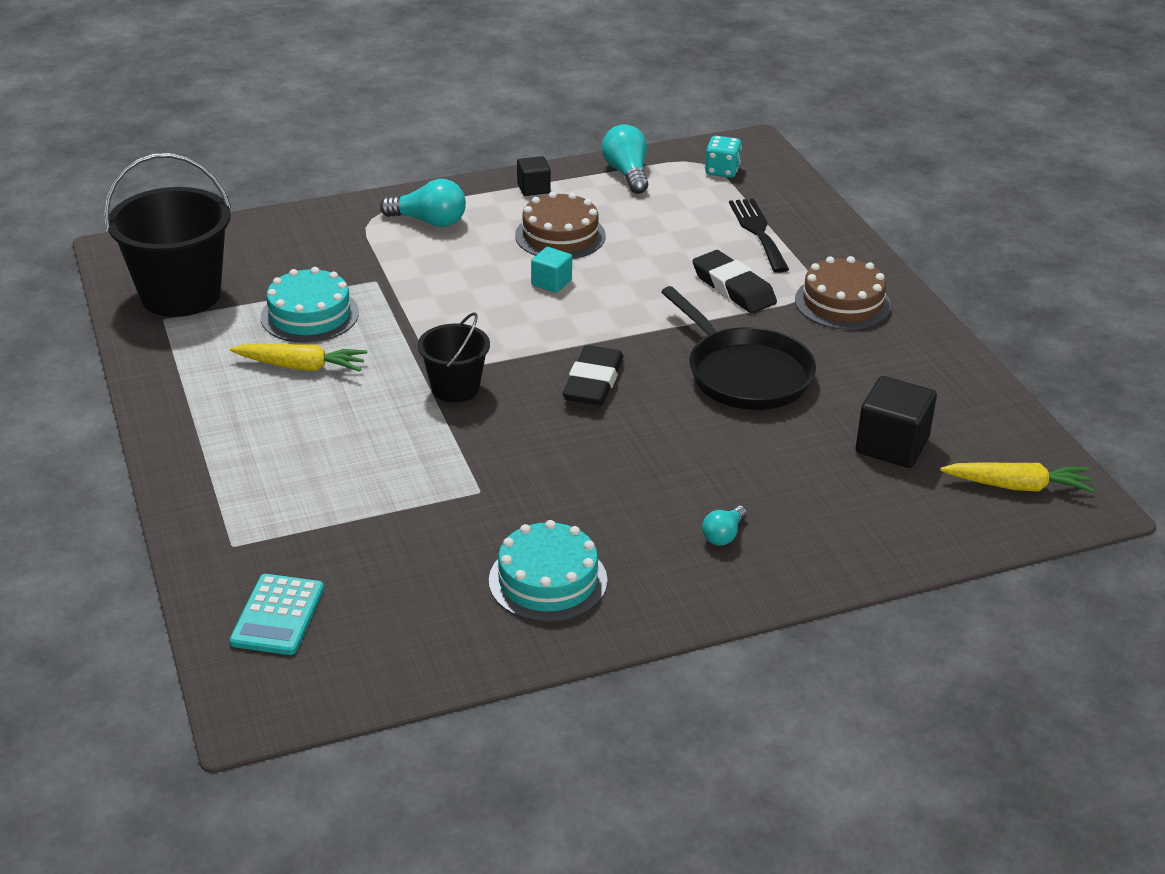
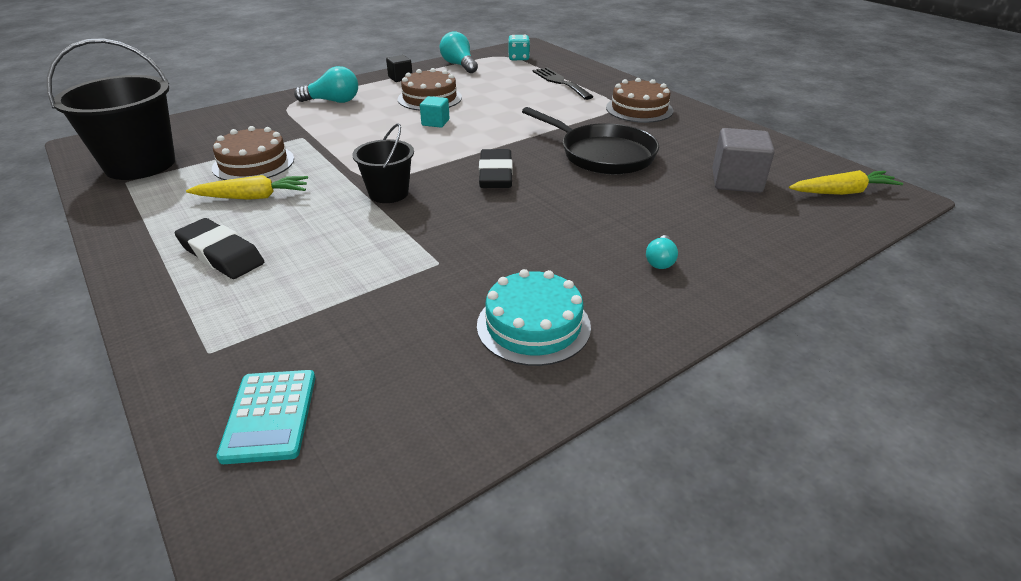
camera: 15 degrees left, 0 degrees up
turquoise cake [261,267,359,343] -> brown cake [212,126,294,180]
black eraser [692,250,777,314] -> black eraser moved to [174,218,264,279]
black cube [856,376,937,468] -> grey cube [712,128,775,193]

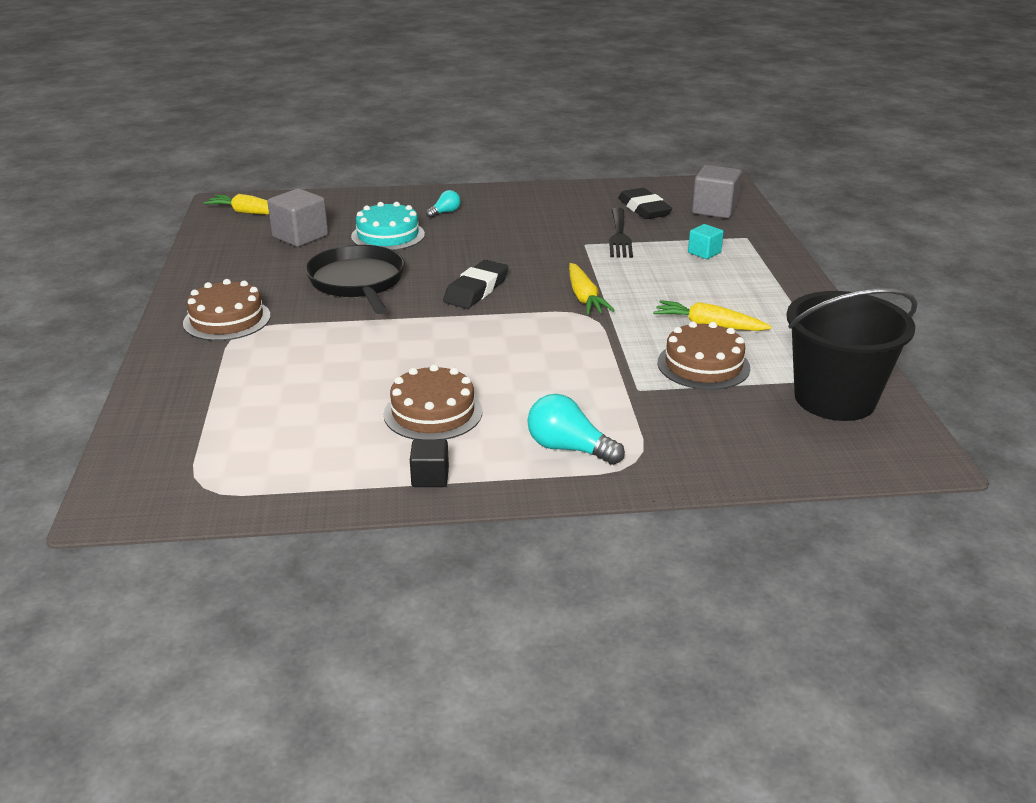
camera: 150 degrees left, 5 degrees down
black eraser [174,218,264,279] -> black eraser moved to [618,188,672,219]
turquoise calculator [216,370,315,464] -> grey cube [692,165,742,219]
black bucket [352,124,414,203] -> yellow carrot [569,263,615,315]
turquoise cube [420,96,450,128] -> turquoise cube moved to [688,224,724,259]
turquoise light bulb [440,31,478,73] -> none
turquoise cake [477,269,591,366] -> turquoise cake moved to [351,202,425,251]
turquoise dice [508,35,530,60] -> none
black fork [532,67,594,100] -> black fork moved to [609,208,633,258]

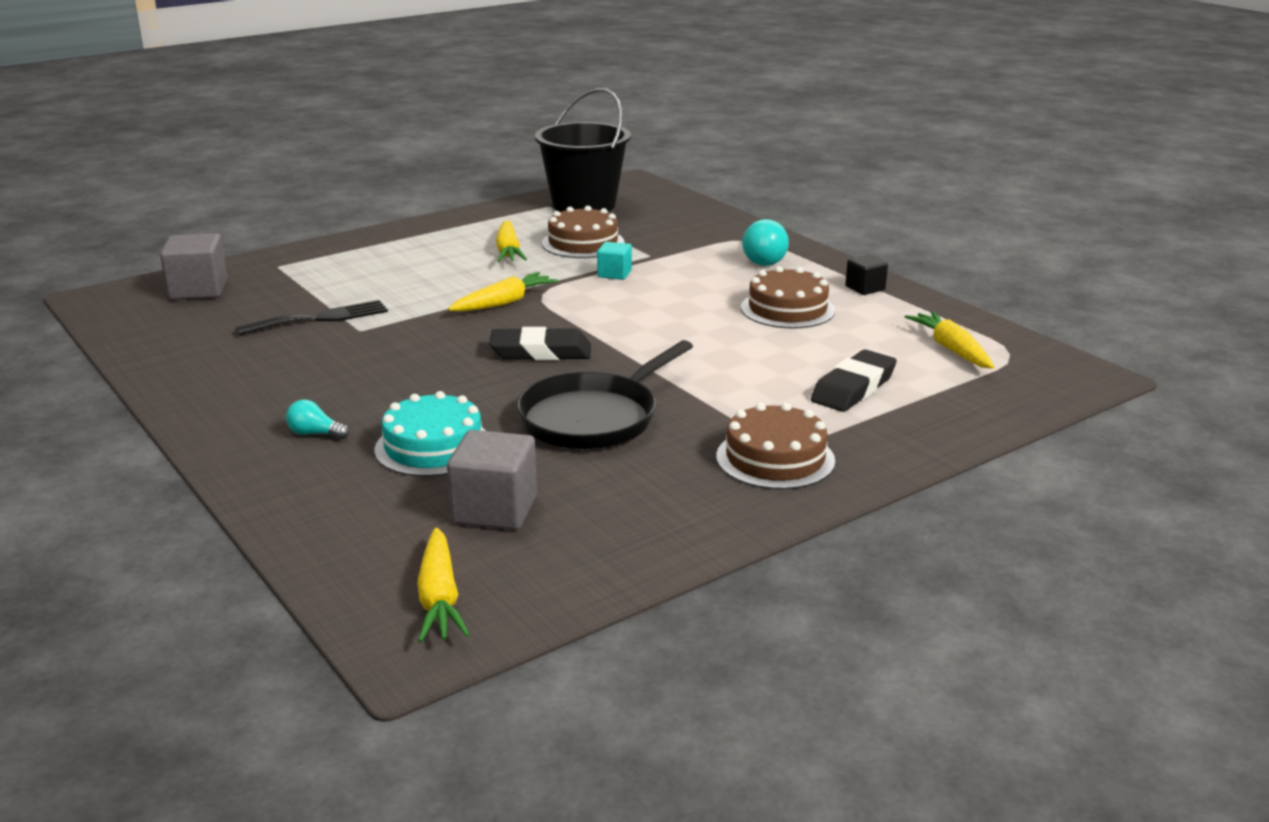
camera: 120 degrees left, 5 degrees down
black eraser [618,188,672,219] -> black eraser moved to [811,350,897,412]
turquoise cube [688,224,724,259] -> turquoise cube moved to [597,242,632,280]
none -> yellow carrot [905,311,994,369]

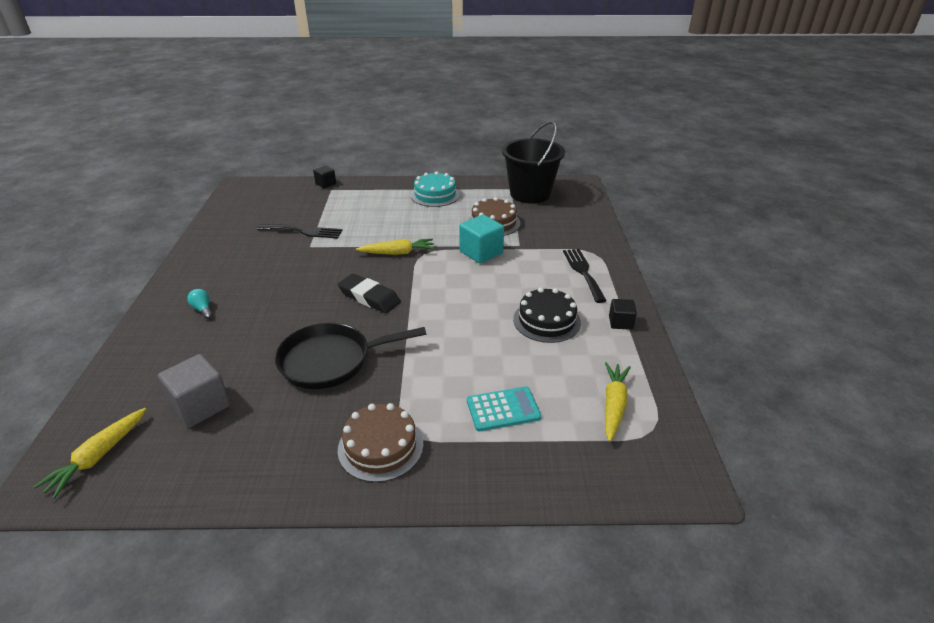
camera: 35 degrees right, 10 degrees up
grey cube [160,233,227,300] -> none
turquoise cake [375,391,486,477] -> turquoise cake moved to [411,171,460,207]
yellow carrot [496,220,527,262] -> none
turquoise cube [597,242,632,280] -> turquoise cube [459,215,504,264], size x1.72
brown cake [741,266,835,329] -> black cake [513,287,581,343]
turquoise light bulb [742,219,789,266] -> black fork [563,249,607,303]
black eraser [811,350,897,412] -> turquoise calculator [467,386,541,431]
none -> black cube [313,166,336,188]

